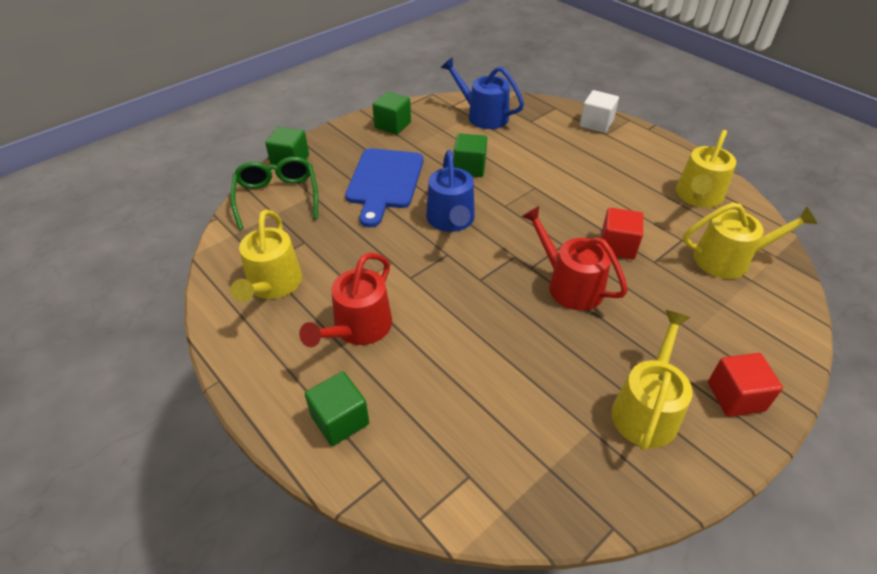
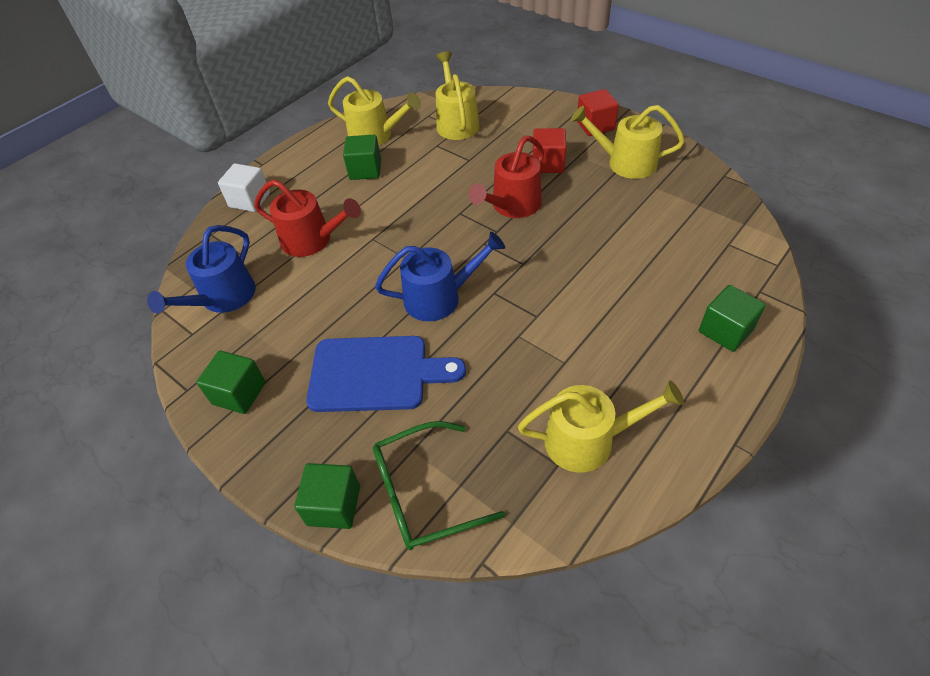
camera: 95 degrees left, 5 degrees up
red watering can [299,253,392,347] -> red watering can moved to [254,180,361,257]
green cube [453,133,487,177] -> green cube moved to [343,135,381,180]
red cube [601,208,643,260] -> red cube moved to [533,128,566,173]

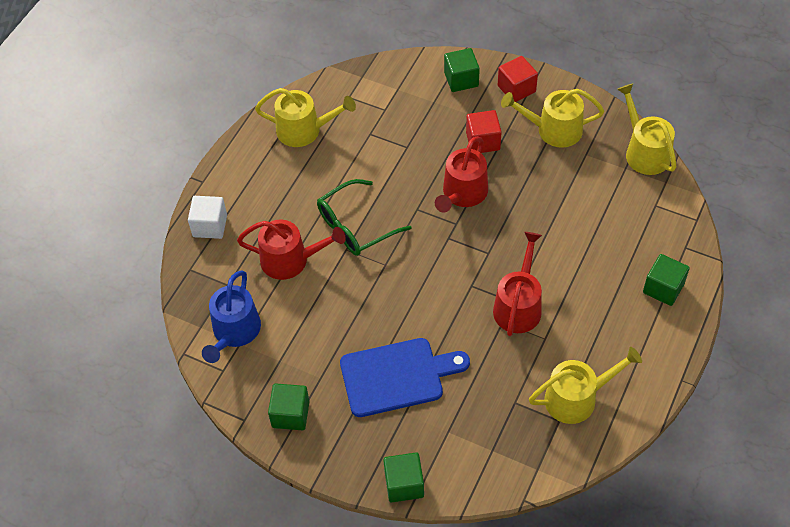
camera: 15 degrees left, 5 degrees up
green cube [343,135,381,180] -> green cube moved to [444,48,480,92]
green glasses [373,421,505,550] -> green glasses moved to [317,179,411,256]
blue watering can [375,232,505,321] -> none
yellow watering can [436,51,480,140] -> yellow watering can moved to [617,83,677,175]
none -> red watering can [493,232,542,336]

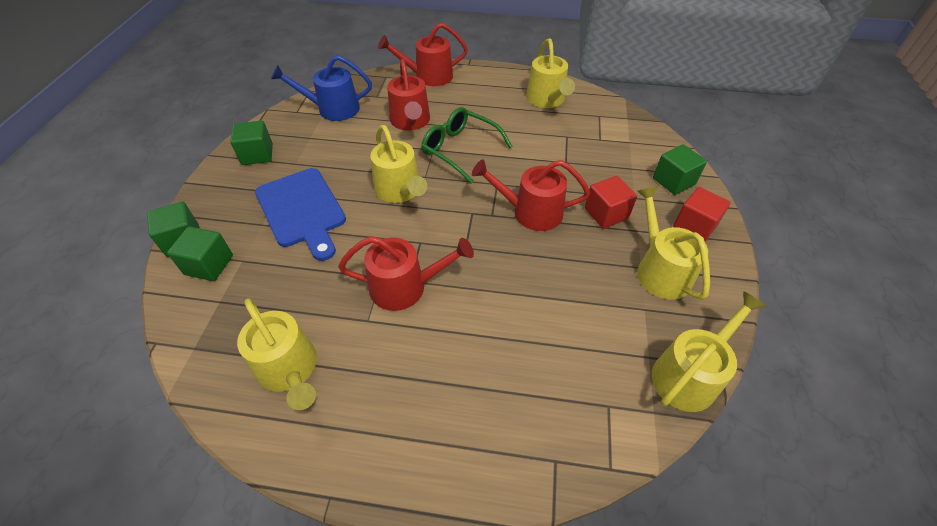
camera: 70 degrees right, 5 degrees down
white cube [188,196,227,239] -> red watering can [378,23,468,86]
green cube [643,254,690,306] -> green cube moved to [167,226,233,281]
none -> yellow watering can [371,125,427,203]

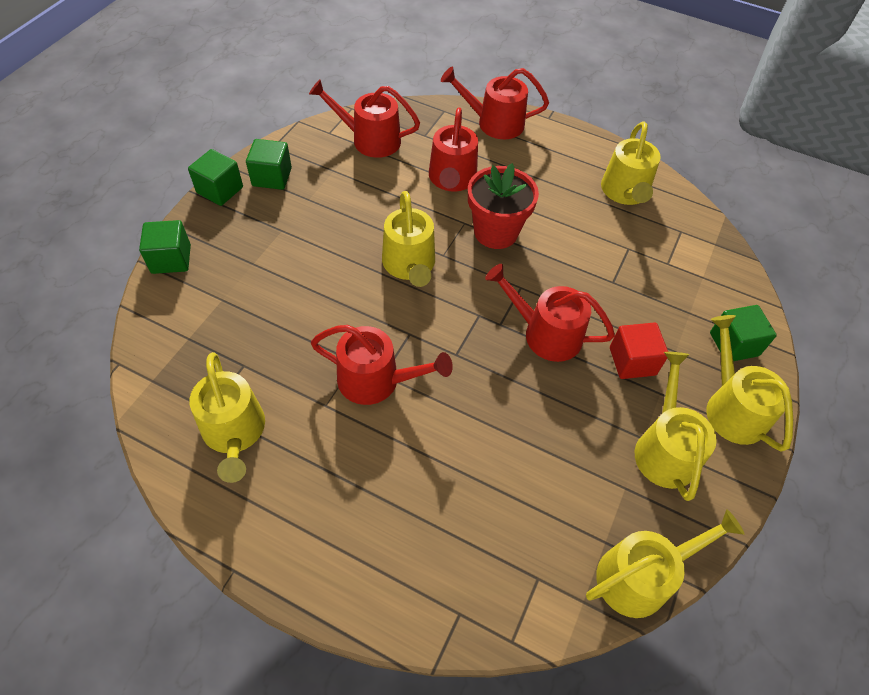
camera: 15 degrees right, 5 degrees up
green cube [167,226,233,281] -> green cube moved to [188,149,243,206]
blue cutting board [255,168,346,261] -> none
blue watering can [271,55,372,121] -> red watering can [309,80,420,158]
green glasses [421,107,513,184] -> red flower pot [468,163,539,249]
red cube [673,187,731,241] -> yellow watering can [706,315,793,452]

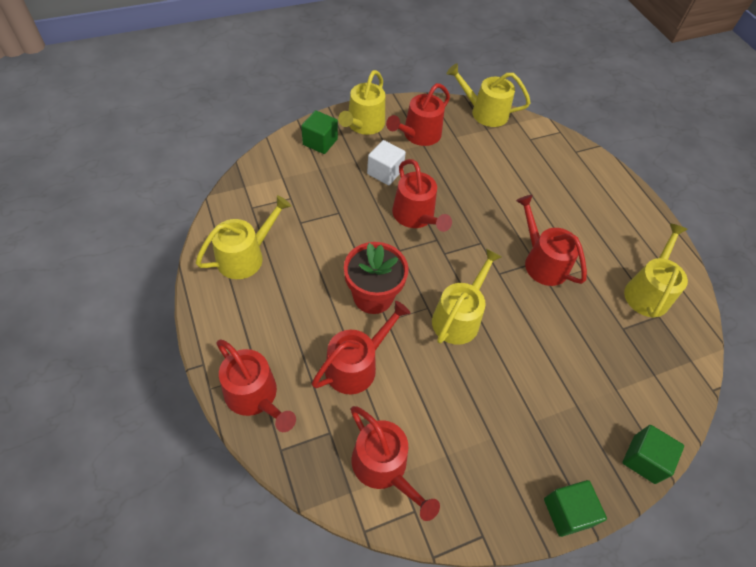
camera: 140 degrees left, 0 degrees up
green cube [246,139,292,190] -> none
red cube [610,322,668,379] -> white cube [367,140,406,185]
yellow watering can [635,352,717,501] -> red watering can [386,83,450,146]

